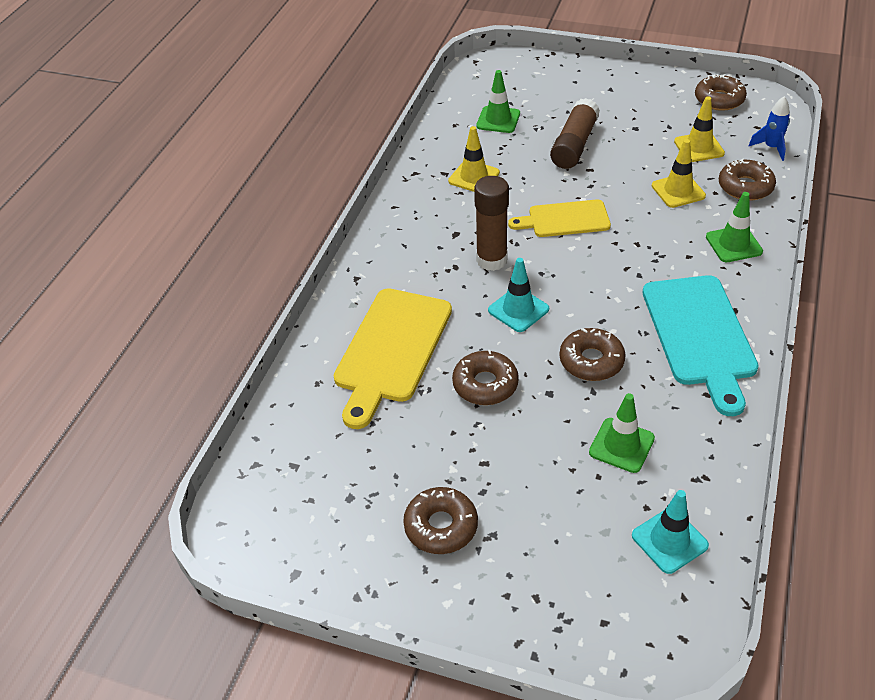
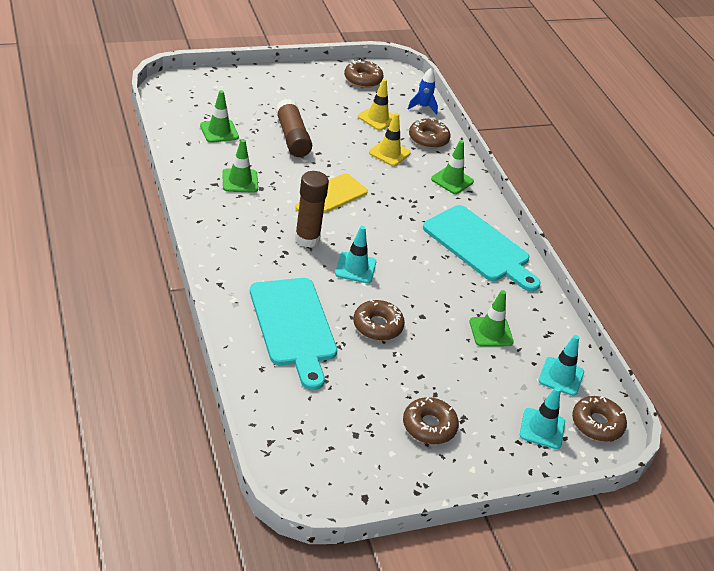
camera: 45 degrees left, 5 degrees down
yellow cutting board [334,288,452,429] -> turquoise cutting board [250,278,337,390]
yellow traffic cone [448,126,500,192] -> green traffic cone [222,139,258,193]
brown donut [560,328,626,381] -> brown donut moved to [572,396,627,442]
none -> turquoise traffic cone [520,387,565,449]

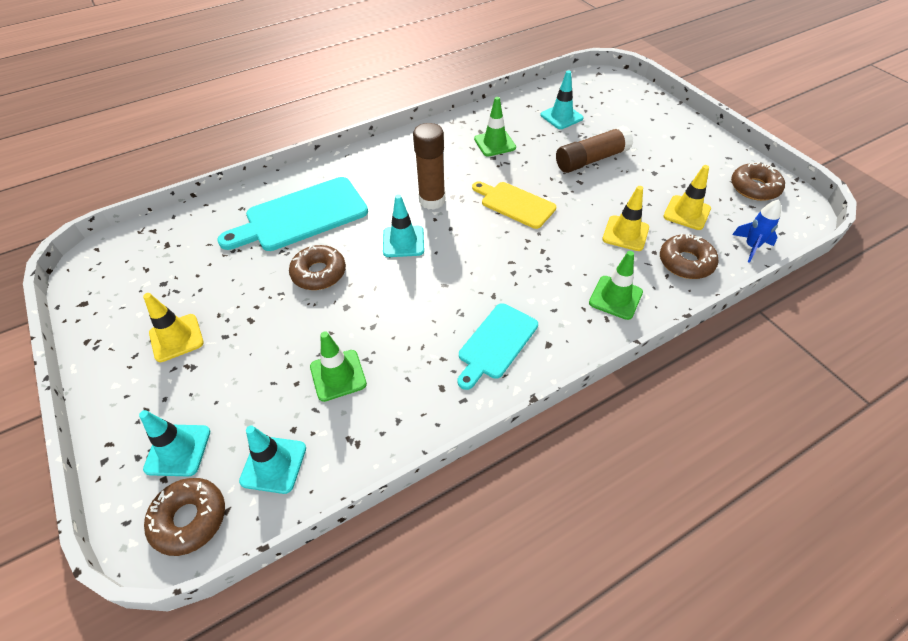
camera: 85 degrees right, 10 degrees up
green traffic cone [200,90,239,143] -> turquoise traffic cone [540,70,584,129]
brown donut [403,397,459,444] -> yellow traffic cone [143,293,204,362]
turquoise cutting board [423,205,541,292] -> turquoise cutting board [458,303,538,390], size x0.62

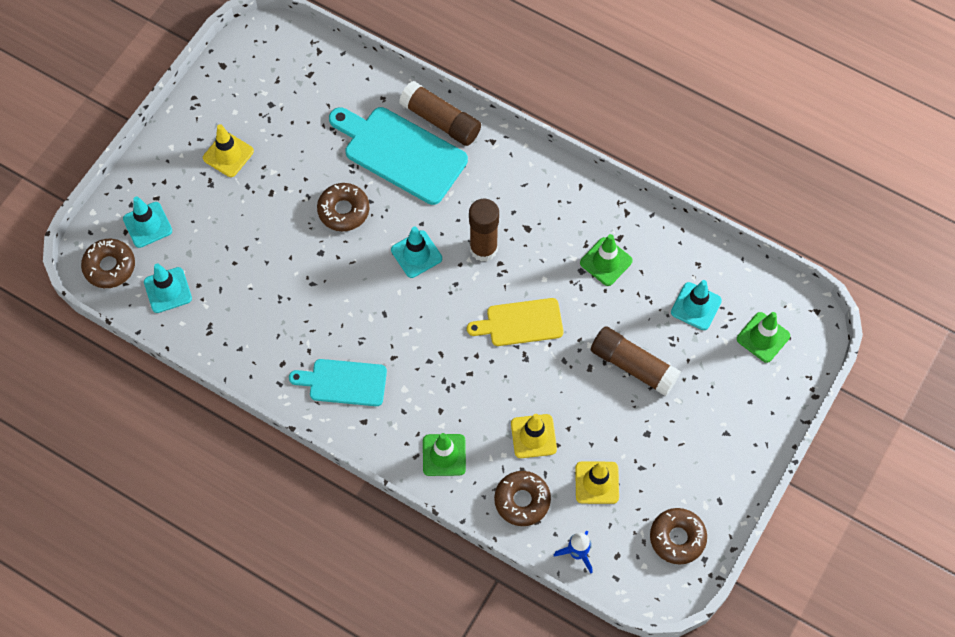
camera: 60 degrees right, 15 degrees up
green traffic cone [310,331,367,402] -> green traffic cone moved to [737,312,790,363]
yellow cutting board [472,181,556,229] -> yellow cutting board turned 105 degrees counterclockwise [467,298,563,346]
none -> brown glue stick [399,81,481,146]

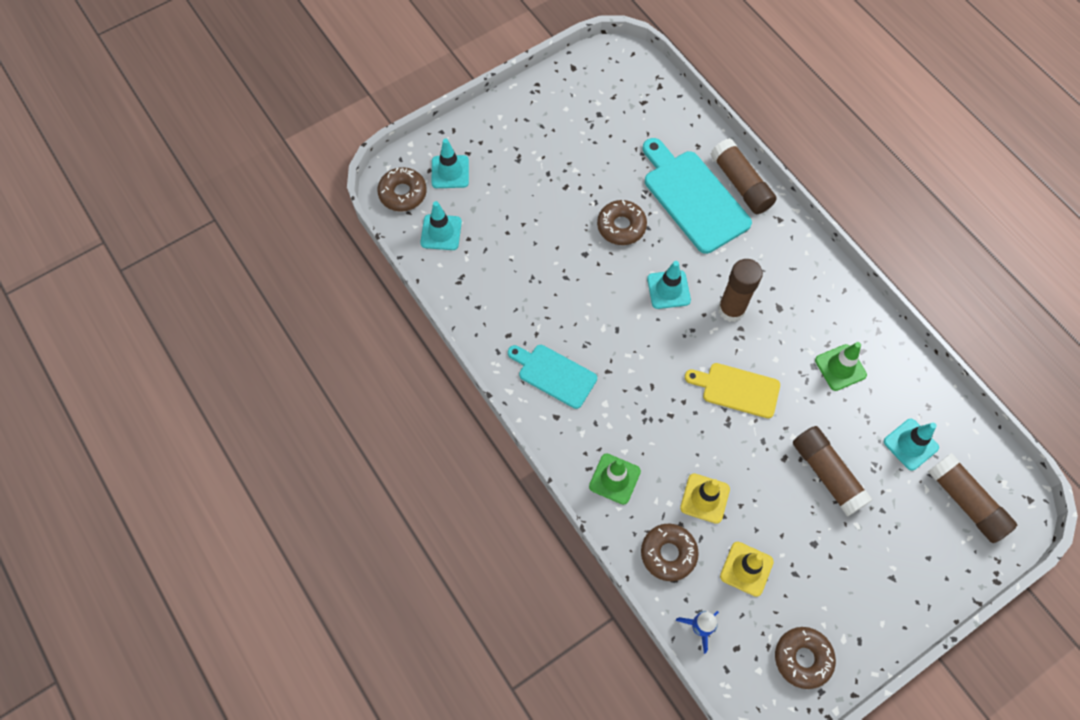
camera: 25 degrees right, 0 degrees up
yellow traffic cone [203,124,254,177] -> none
green traffic cone [737,312,790,363] -> brown glue stick [928,453,1017,543]

